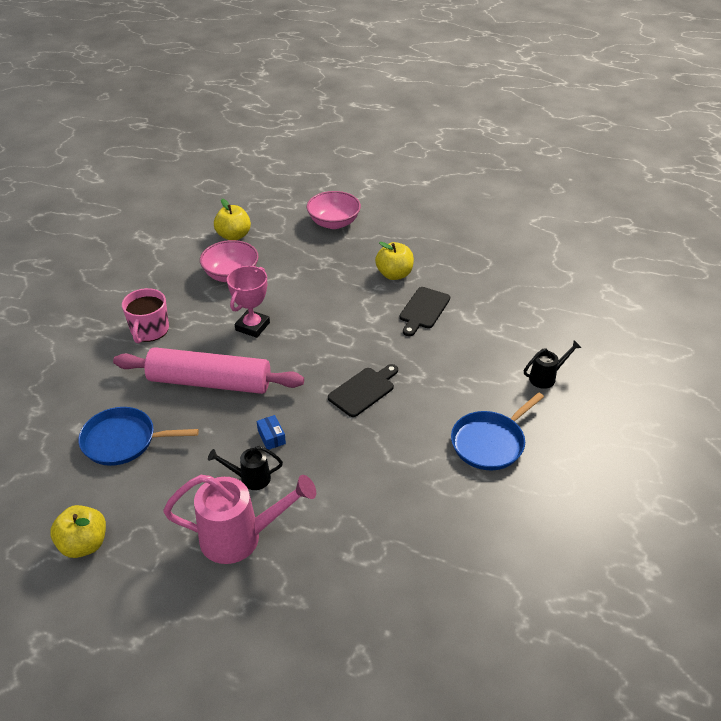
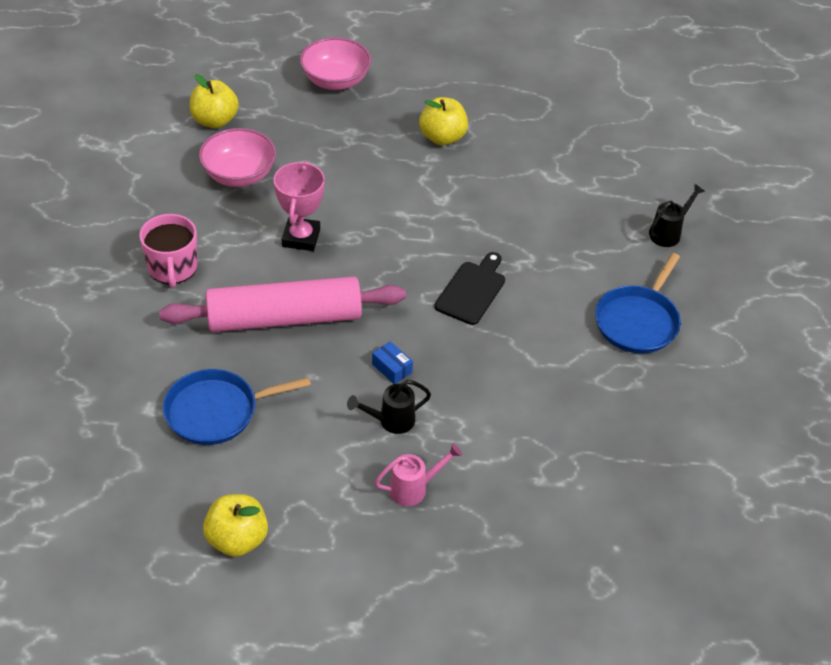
camera: 20 degrees left, 5 degrees up
pink watering can [163,475,316,564] -> pink watering can [375,443,462,506], size x0.52
black cutting board [400,287,450,336] -> none

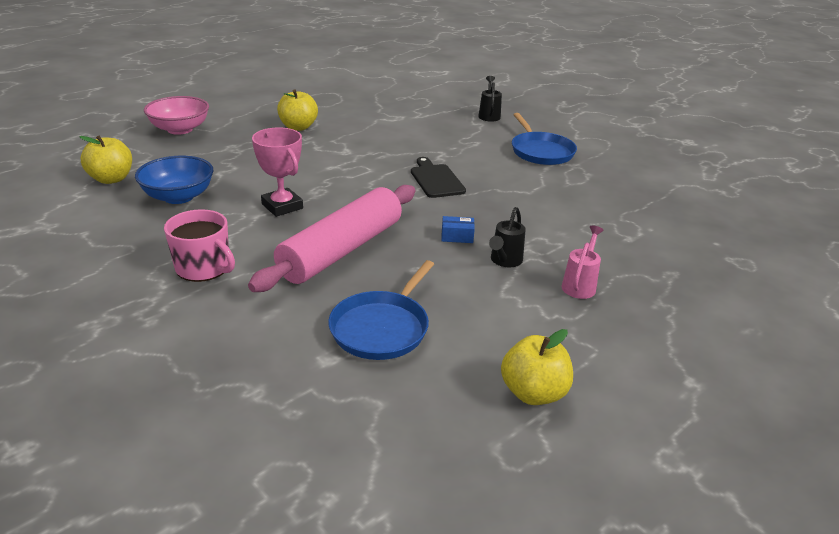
camera: 45 degrees left, 15 degrees down
pink bowl [199,128,276,187] -> blue bowl [135,156,214,204]

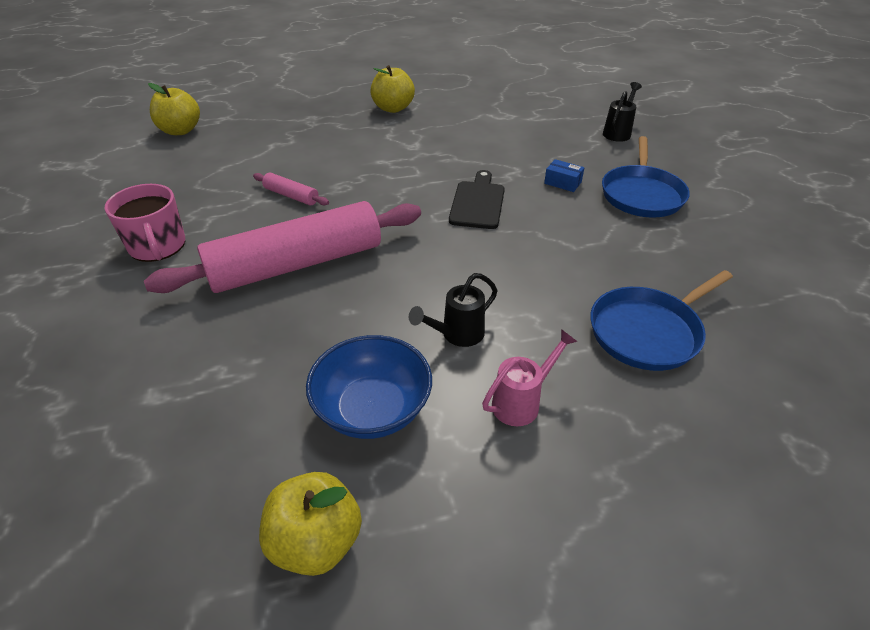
camera: 30 degrees right, 10 degrees up
blue bowl [135,156,214,204] -> blue bowl moved to [306,335,432,439]
pink bowl [144,96,209,135] -> none
pink trophy [252,127,303,217] -> pink rolling pin [253,173,329,206]
blue pan [328,260,434,360] -> blue pan moved to [590,270,733,371]
blue box [442,216,475,243] -> blue box moved to [544,159,585,192]

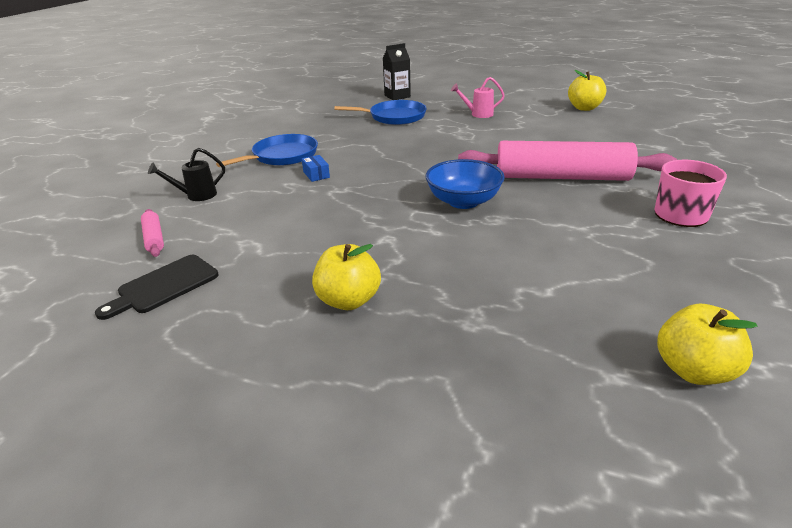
camera: 145 degrees left, 10 degrees down
pink rolling pin [253,173,329,206] -> pink rolling pin moved to [141,209,164,257]
blue bowl [306,335,432,439] -> blue bowl moved to [425,159,505,209]
black watering can [409,273,497,347] -> none
black cutting board [449,170,505,229] -> black cutting board moved to [95,255,219,320]
none -> black carton [383,43,411,100]

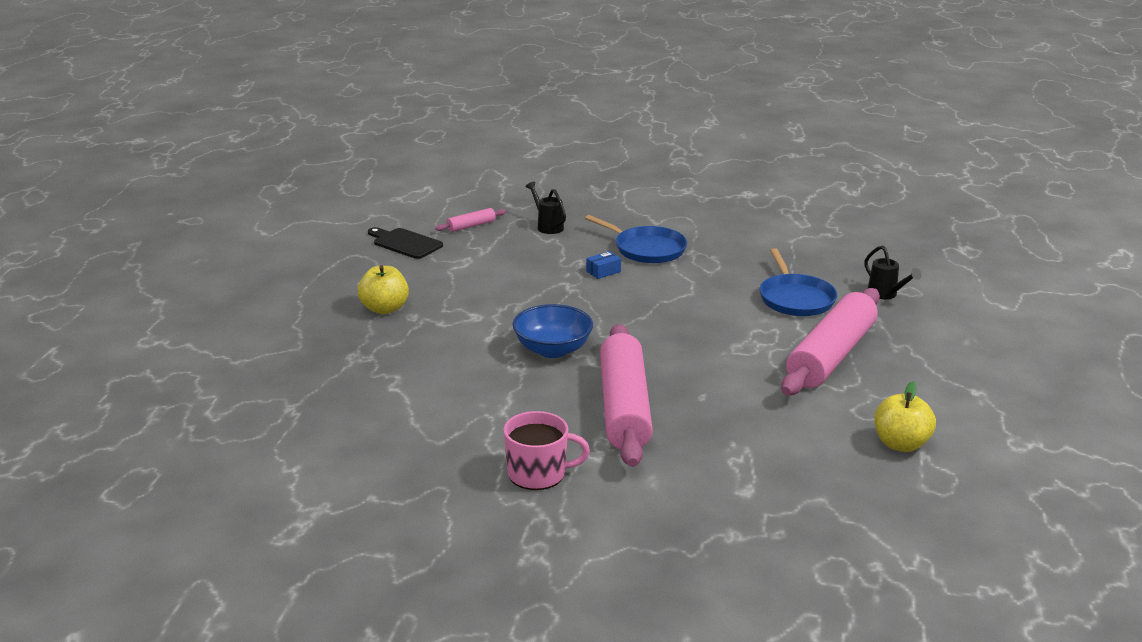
camera: 80 degrees right, 5 degrees down
black carton [383,43,411,100] -> black watering can [864,246,922,299]
pink watering can [451,77,505,118] -> pink rolling pin [781,288,880,395]
yellow apple [657,304,758,385] -> none

